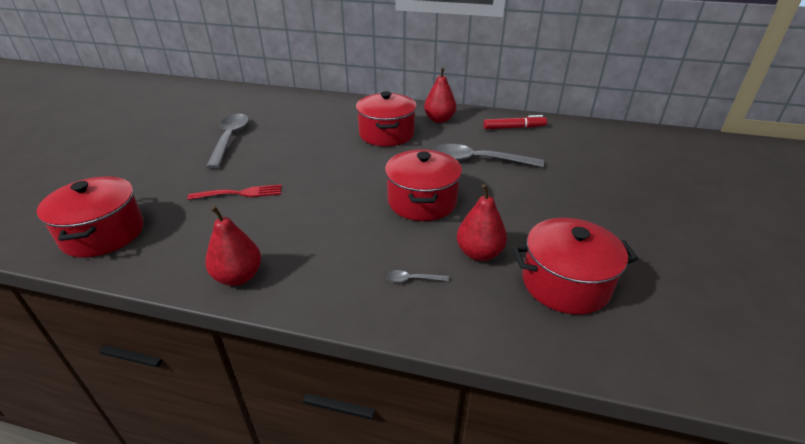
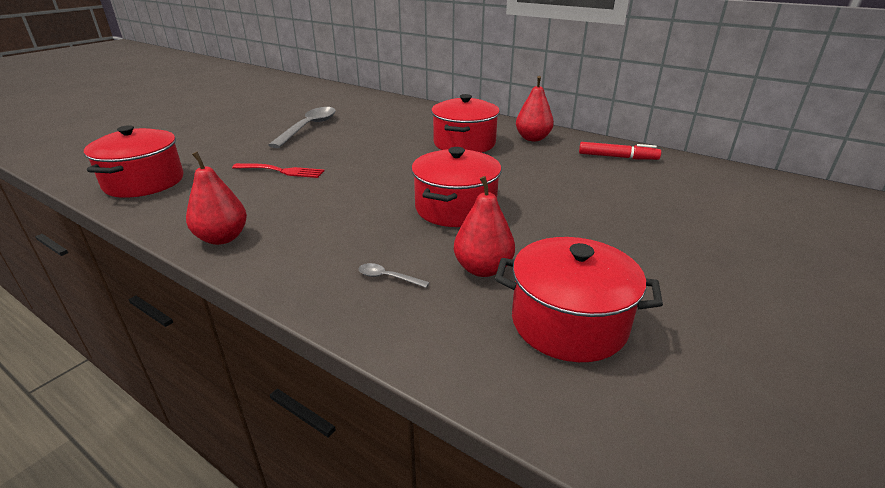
camera: 20 degrees right, 5 degrees down
grey spoon [433,144,544,167] -> none

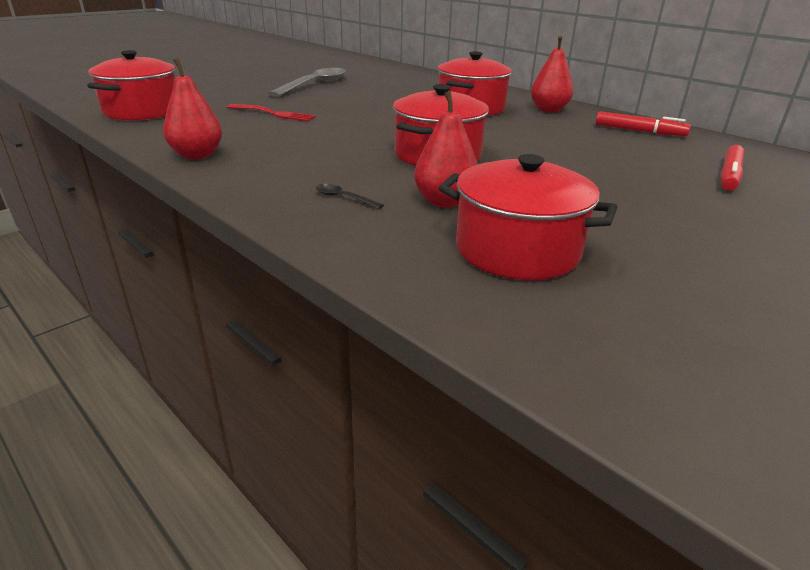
camera: 10 degrees right, 0 degrees up
grey spoon [358,263,430,288] -> black spoon [316,184,384,209]
none -> red marker [721,145,744,191]

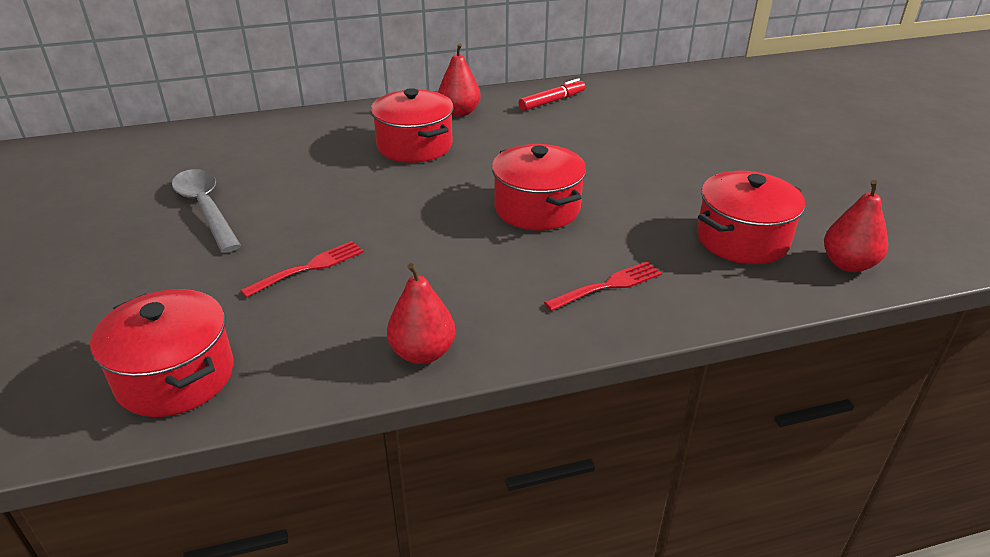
camera: 60 degrees left, 5 degrees up
black spoon [316,184,384,209] -> red fork [544,261,662,311]
red pear [414,91,478,207] -> red pear moved to [824,180,888,272]
red marker [721,145,744,191] -> none

